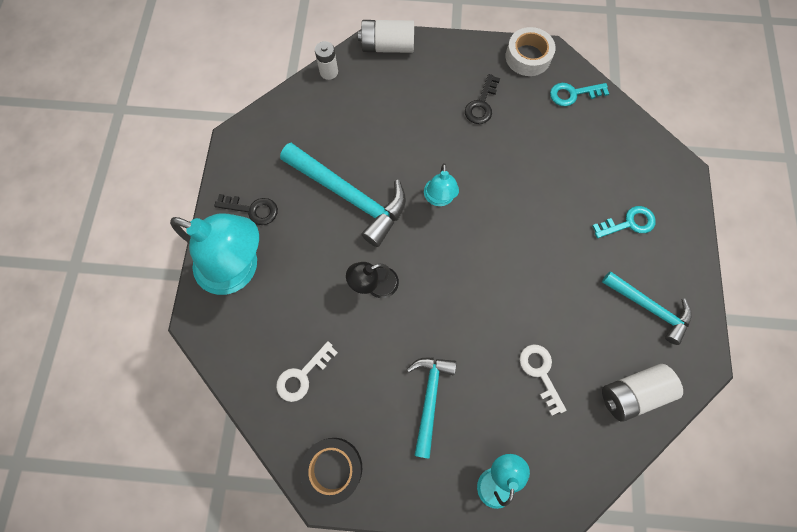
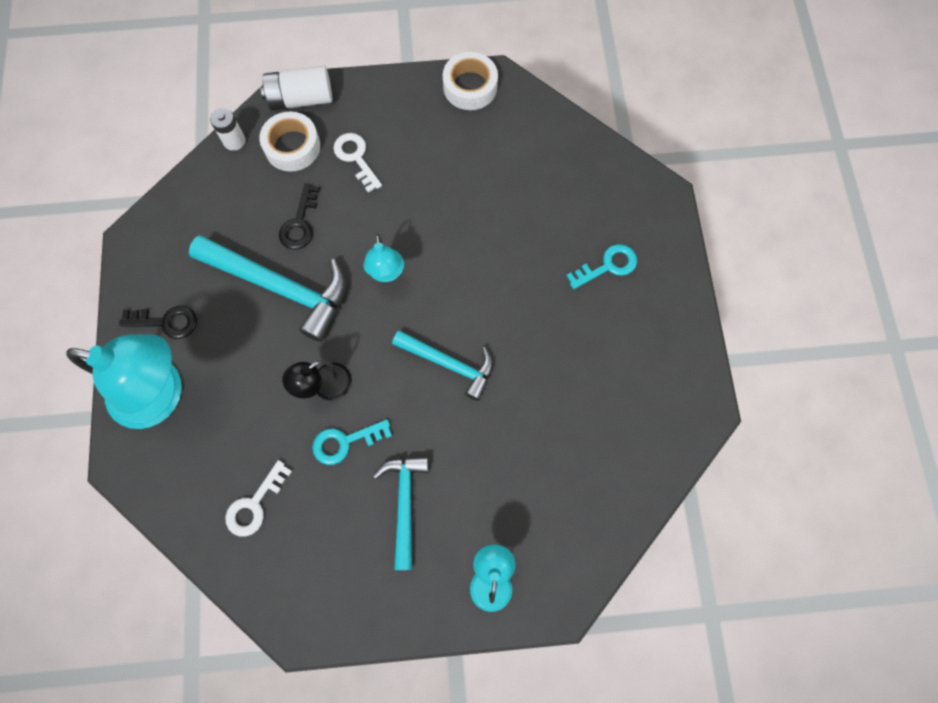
camera: 10 degrees left, 0 degrees up
black tape [300,438,362,505] -> none
black key [465,74,500,124] -> black key moved to [279,183,320,249]
white key [519,344,566,416] -> white key moved to [333,133,382,193]
turquoise key [550,83,609,106] -> turquoise key moved to [312,419,392,465]
turquoise hammer [602,271,692,345] -> turquoise hammer moved to [392,330,493,401]
white battery [602,364,683,422] -> none
none -> white tape [259,112,320,171]

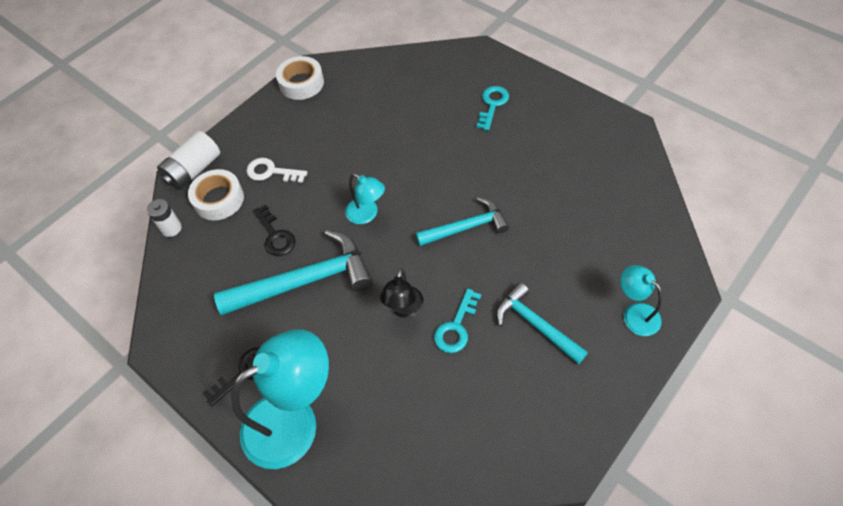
camera: 40 degrees left, 15 degrees down
white key [225,460,292,537] -> none

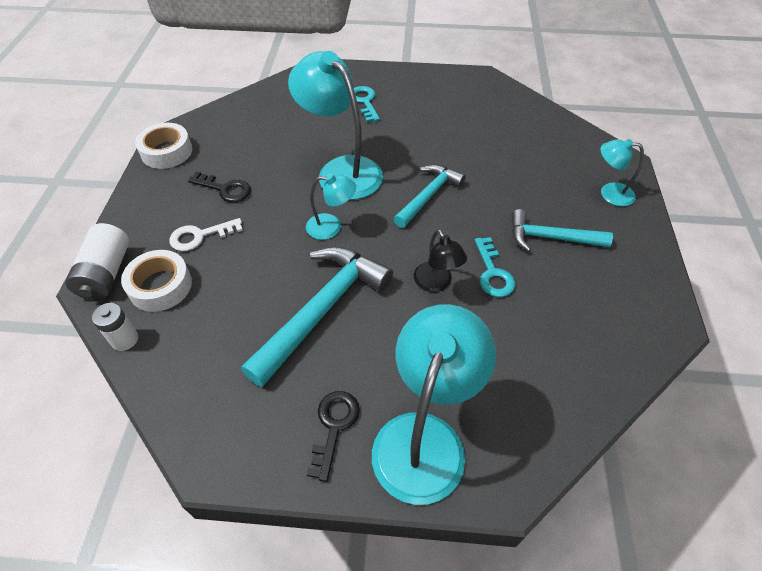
camera: 40 degrees left, 5 degrees down
black key [253,205,296,256] -> black key moved to [188,171,251,202]
none -> turquoise lamp [288,51,383,200]

